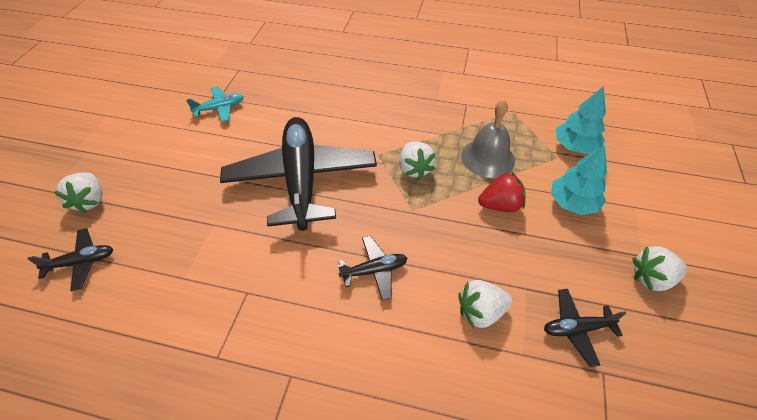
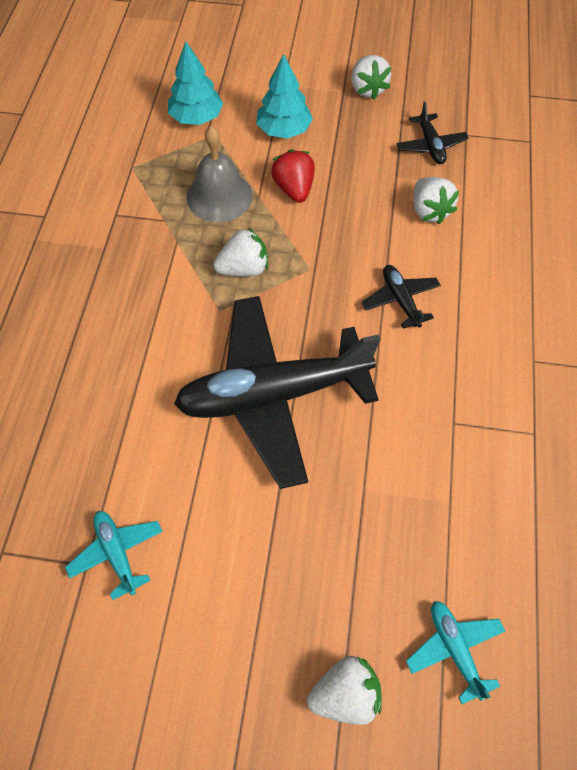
camera: 95 degrees left, 10 degrees up
black plane [27,228,113,291] -> turquoise plane [406,601,505,704]

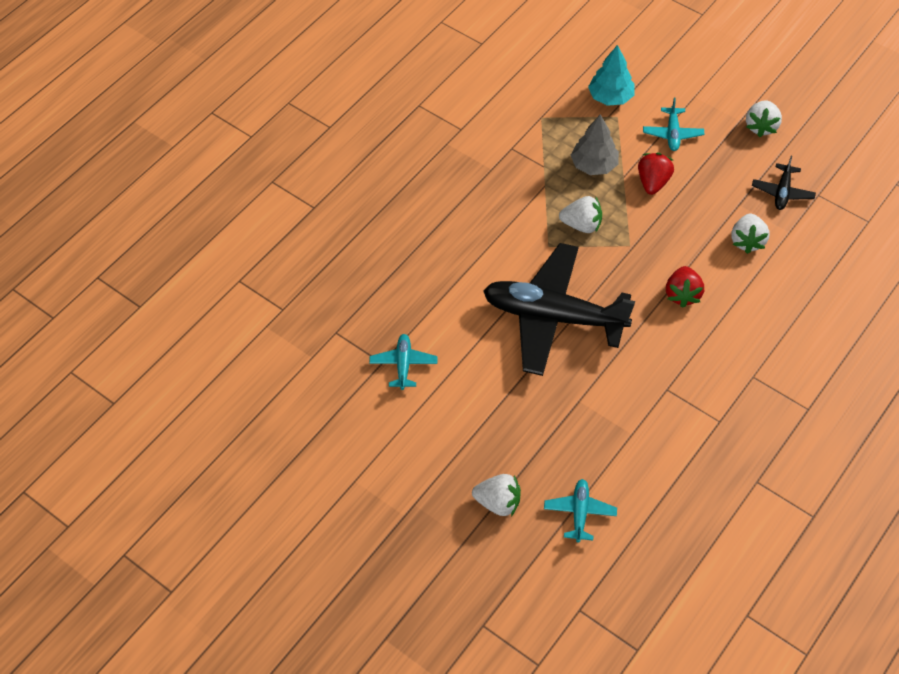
camera: 30 degrees right, 5 degrees down
grey bell [187,126,253,222] -> grey tree [571,114,619,175]
turquoise tree [256,54,313,139] -> turquoise plane [643,98,704,151]
black plane [361,265,441,329] -> red strawberry [666,266,704,308]

